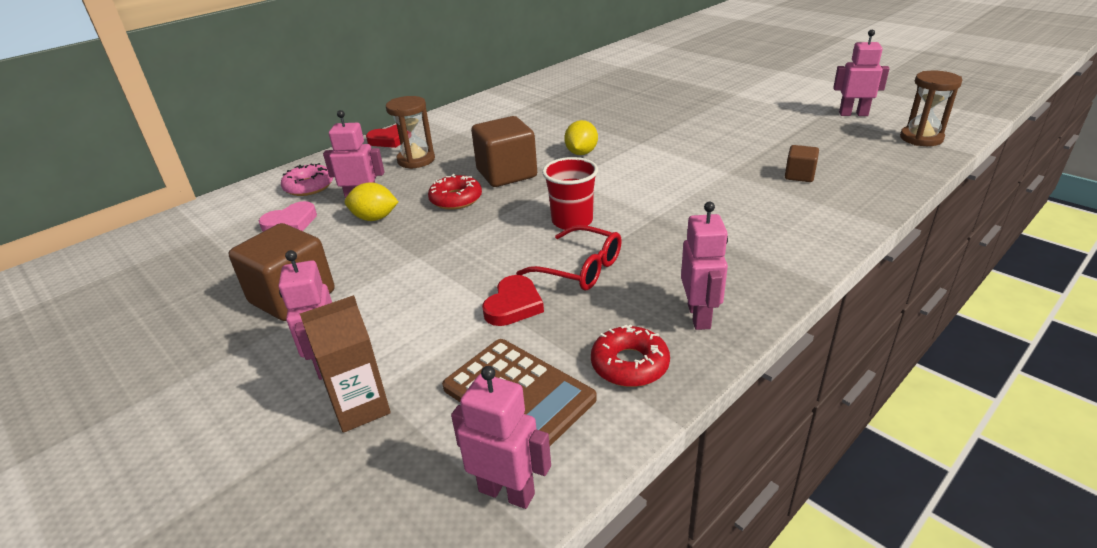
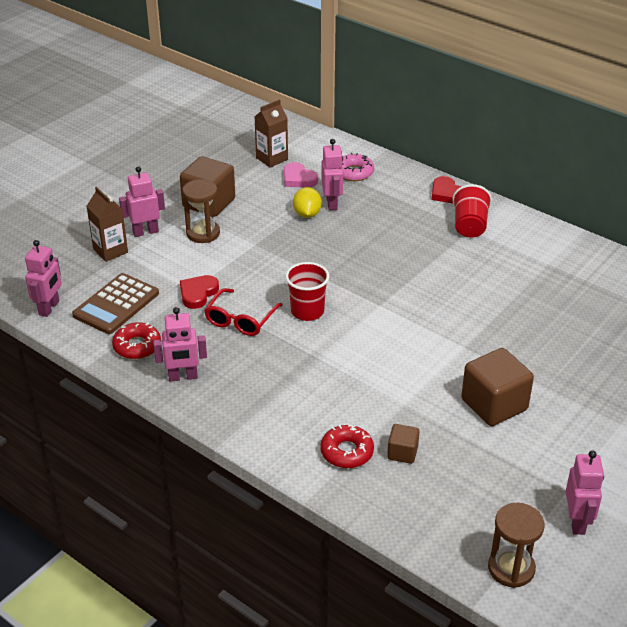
camera: 80 degrees right, 5 degrees up
brown hourglass [386,96,435,169] -> brown hourglass moved to [182,179,220,243]
red donut [428,174,482,210] -> red donut moved to [320,425,374,468]
brown cube [471,116,537,187] -> brown cube moved to [461,348,534,426]
red heart [482,275,544,326] -> red heart turned 105 degrees clockwise [180,275,219,309]
yellow lemon [564,120,598,155] -> none
none -> brown carton [255,99,288,168]
none -> red cup [452,184,492,238]

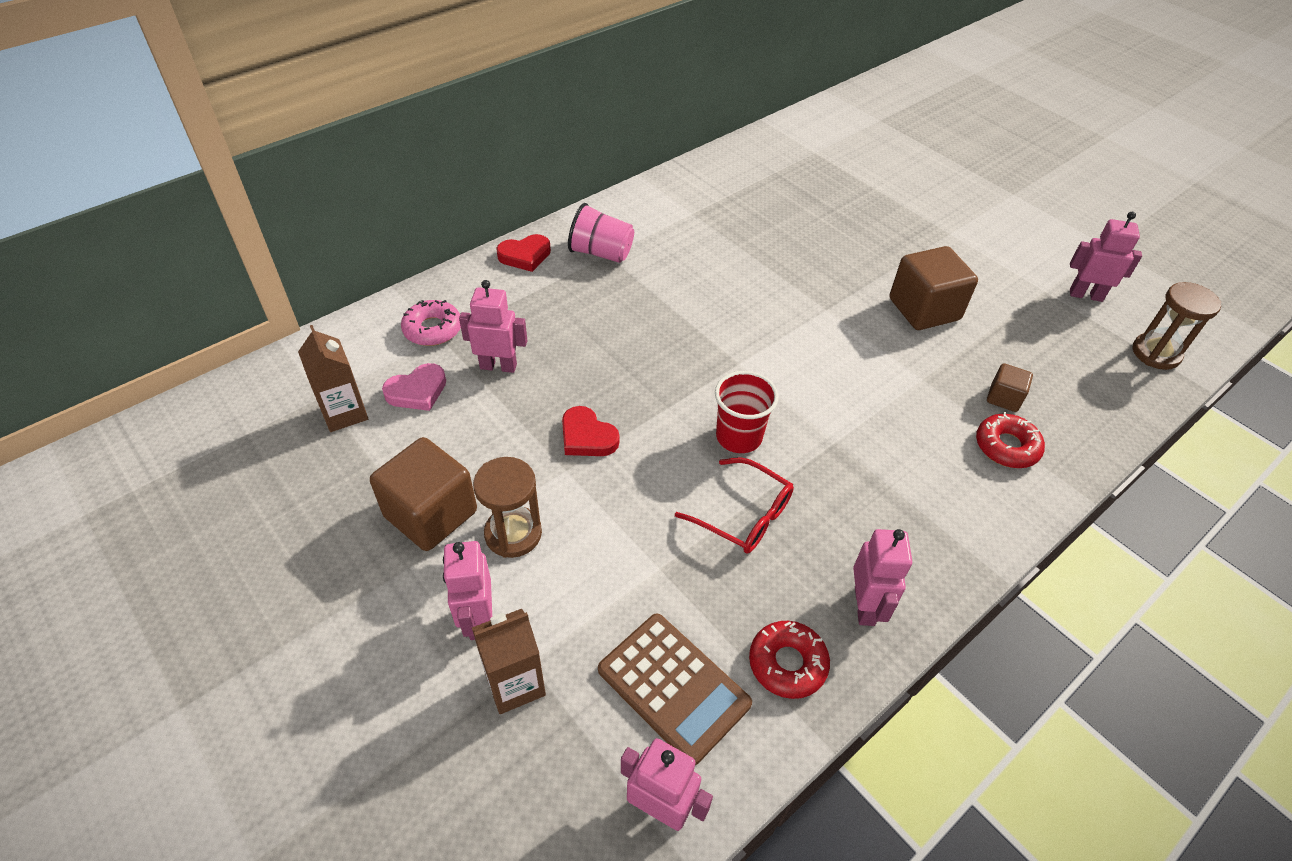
camera: 80 degrees left, 10 degrees up
red heart [180,275,219,309] -> red heart moved to [562,406,620,456]
yellow lemon [293,187,322,218] -> none
red cup [452,184,492,238] -> pink cup [568,203,634,263]

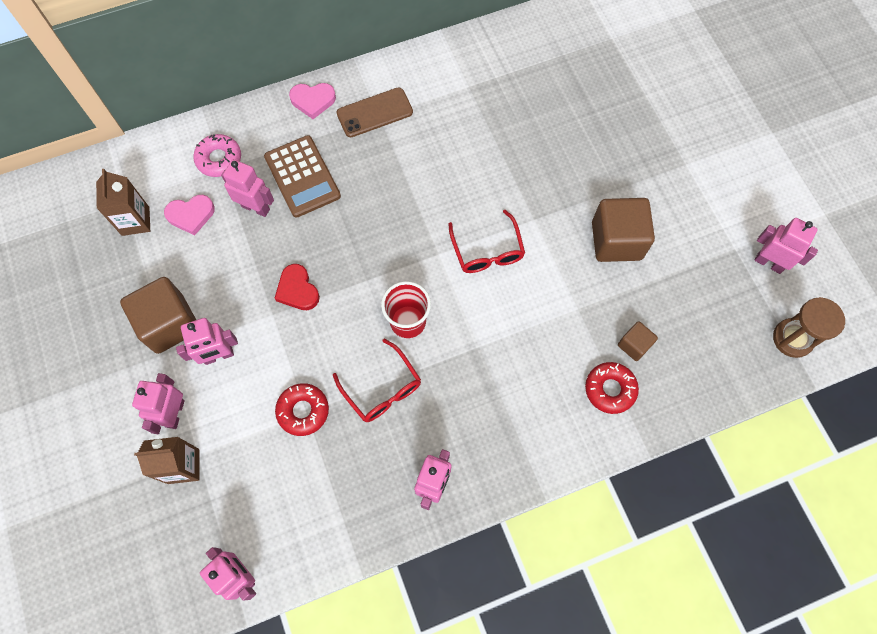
camera: 20 degrees right, 20 degrees up
brown hourglass [473,457,542,558] -> pink robot [176,318,238,365]
red heart [496,234,551,272] -> pink heart [289,83,336,119]
pink cup [568,203,634,263] -> brown phone [337,87,413,137]
brown calculator [598,613,752,765] -> brown calculator moved to [264,135,341,218]
red donut [749,621,830,699] -> red donut moved to [275,383,329,436]
none -> red glasses [448,210,525,273]

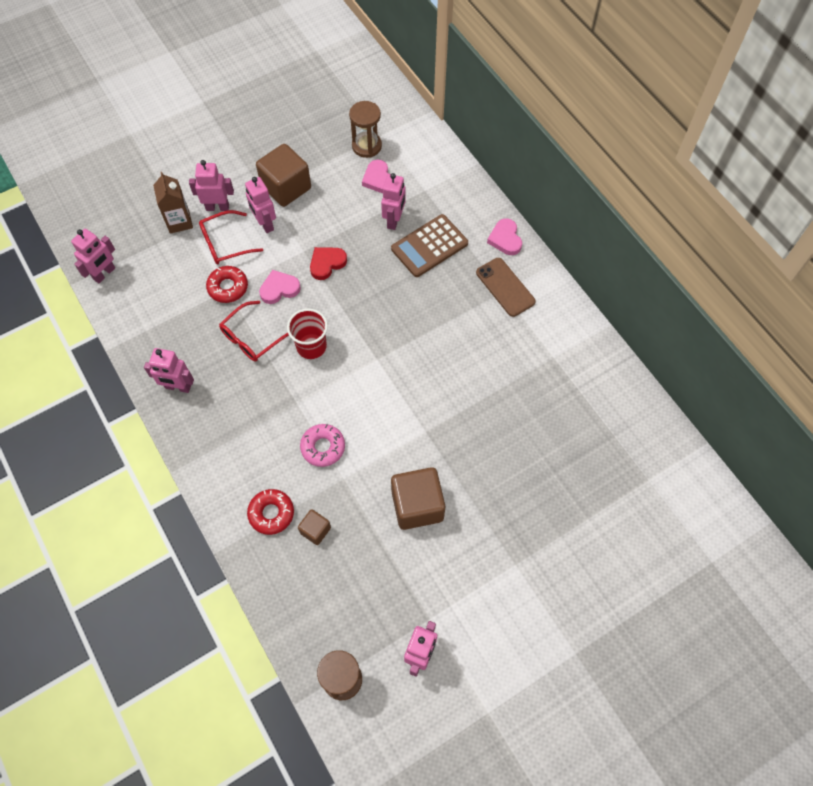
camera: 80 degrees right, 5 degrees down
brown carton [96,169,150,236] -> brown hourglass [349,101,382,158]
pink donut [193,134,241,177] -> pink donut moved to [300,424,345,467]
red glasses [448,210,525,273] -> red glasses moved to [199,210,263,265]
none -> pink heart [259,270,301,304]

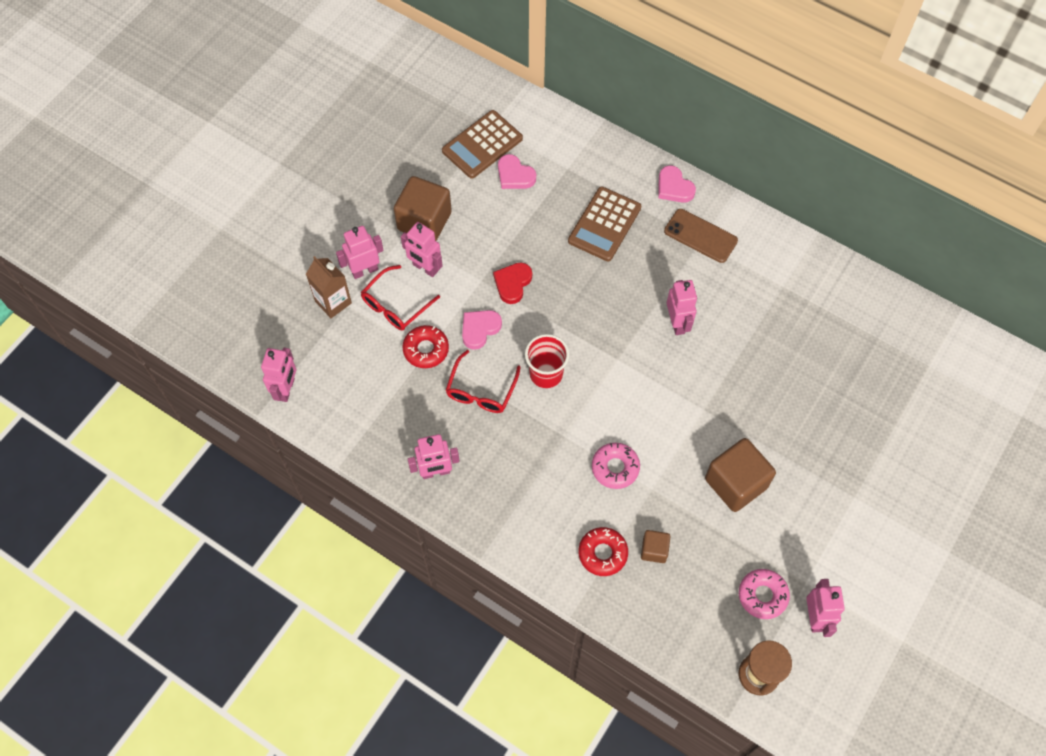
camera: 25 degrees left, 0 degrees up
brown hourglass [349,101,382,158] -> brown calculator [442,110,523,179]
pink robot [381,173,406,230] -> pink robot moved to [667,280,697,335]
none -> pink donut [739,569,790,619]

